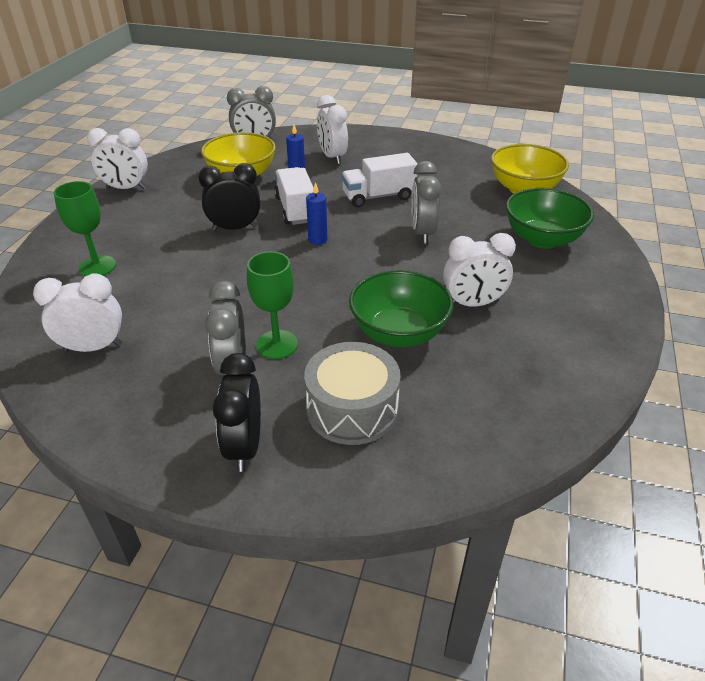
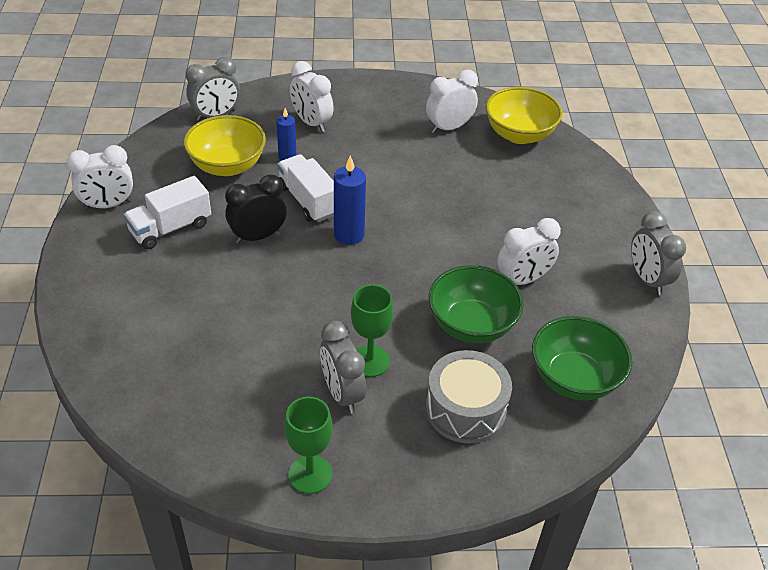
camera: 20 degrees left, 5 degrees up
white clock [33,273,122,352] -> white clock moved to [426,70,478,133]
green goblet [54,181,116,276] -> green goblet moved to [284,397,333,494]
black clock [213,353,261,472] -> none
blue candle [306,182,327,245] -> blue candle [334,155,366,245], size x1.57
white truck [341,153,418,207] -> white truck moved to [124,176,211,249]
grey clock [411,161,442,244] -> grey clock moved to [631,211,686,295]
green bowl [506,188,594,249] -> green bowl moved to [532,316,633,400]

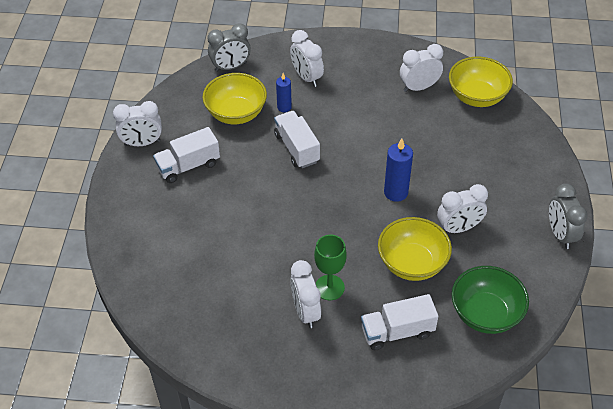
camera: 10 degrees right, 5 degrees up
black clock [225,174,287,244] -> none
green goblet [284,397,333,494] -> none
grey clock [320,321,366,413] -> white clock [290,260,321,328]
blue candle [334,155,366,245] -> blue candle moved to [384,138,413,202]
grey drum [426,350,512,444] -> white truck [361,294,438,350]
green bowl [429,265,524,343] -> yellow bowl [378,217,452,281]

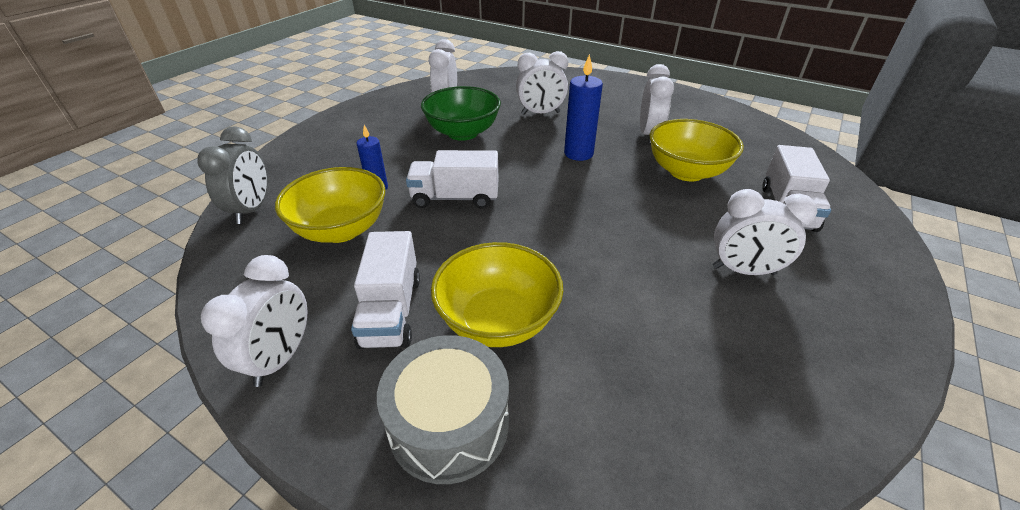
camera: 65 degrees left, 10 degrees down
white clock [290,30,324,87] -> white clock moved to [516,51,568,115]
green goblet [314,235,347,300] -> none
yellow bowl [449,57,513,107] -> yellow bowl moved to [431,242,563,347]
green bowl [452,266,529,334] -> green bowl moved to [421,86,501,141]
grey clock [549,183,587,249] -> none
none -> grey drum [377,335,509,484]

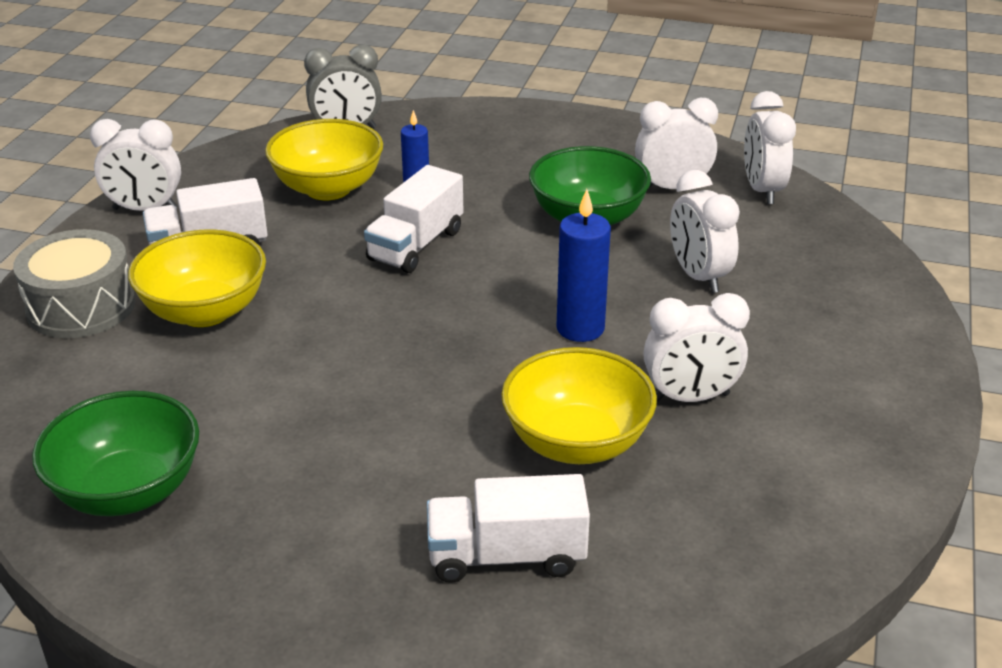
camera: 75 degrees right, 5 degrees down
white truck [406,150,498,208] -> white truck turned 135 degrees counterclockwise [364,165,463,273]
white clock [713,189,817,275] -> white clock moved to [744,91,796,204]
none -> green bowl [32,391,199,516]

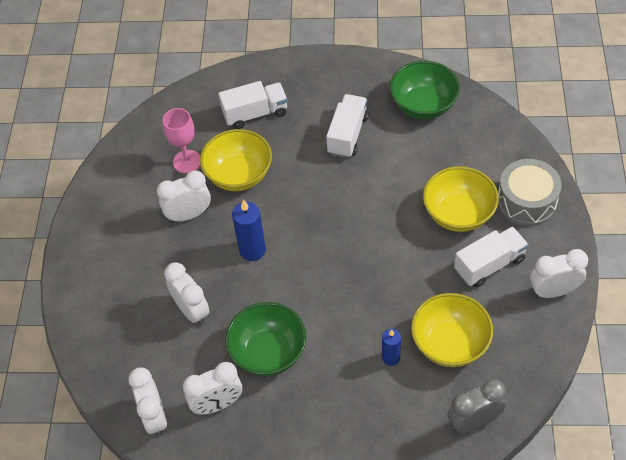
camera: 170 degrees right, 20 degrees up
white truck [364,165,463,273] -> white truck moved to [326,94,369,158]
none -> pink goblet [163,108,200,173]

